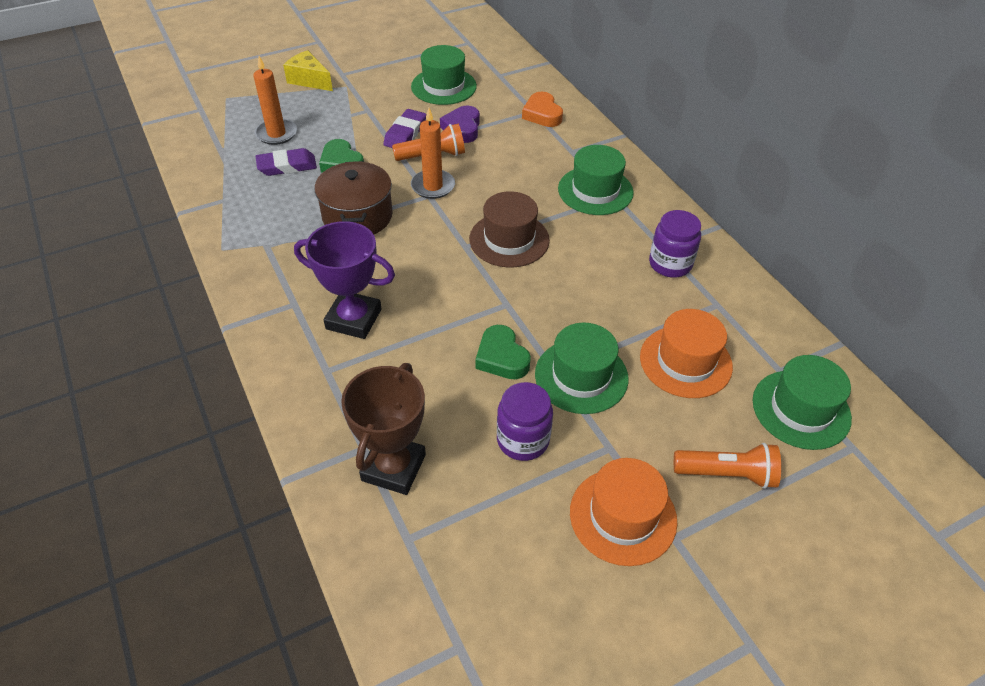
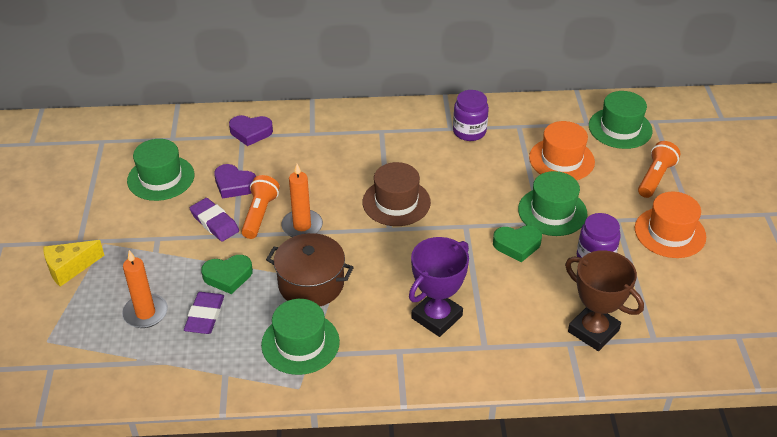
camera: 65 degrees left, 5 degrees down
orange heart [522,92,563,127] -> purple heart [229,115,273,146]
green hat [558,145,634,215] -> green hat moved to [261,299,340,375]

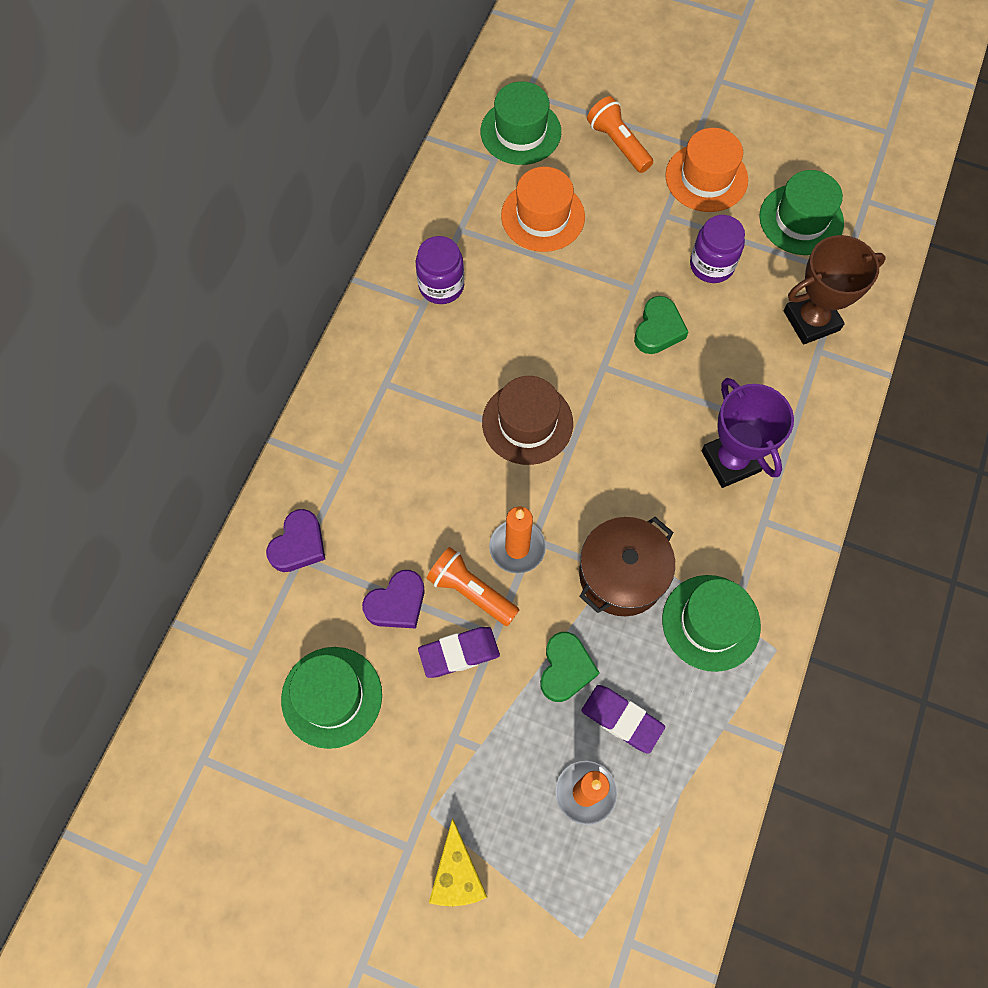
camera: 65 degrees left, 25 degrees up
green hat [518,171,587,236] -> green hat moved to [759,170,844,255]

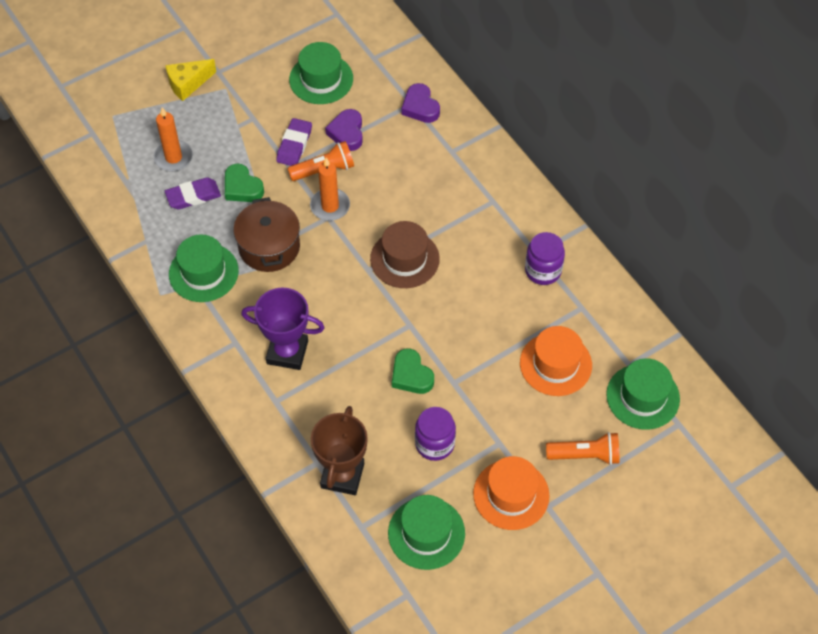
camera: 125 degrees right, 10 degrees down
yellow cheese [429,818,487,906] -> yellow cheese turned 60 degrees counterclockwise [165,59,216,101]

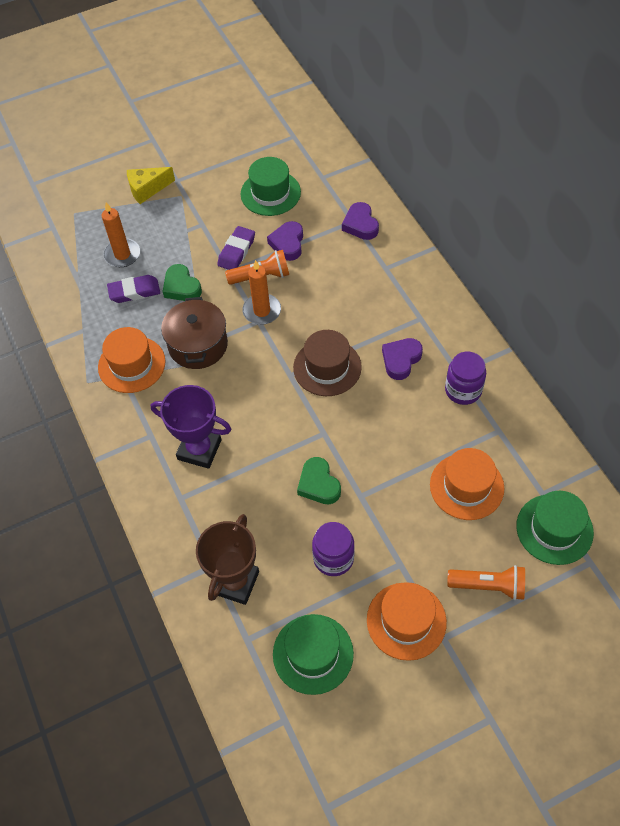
camera: 10 degrees right, 0 degrees up
green hat [169,234,239,302] -> orange hat [98,327,166,393]
none -> purple heart [382,338,423,380]

